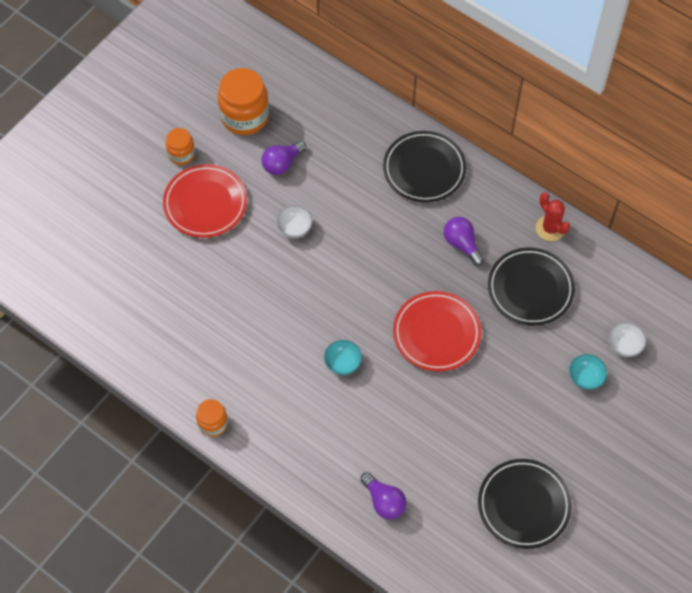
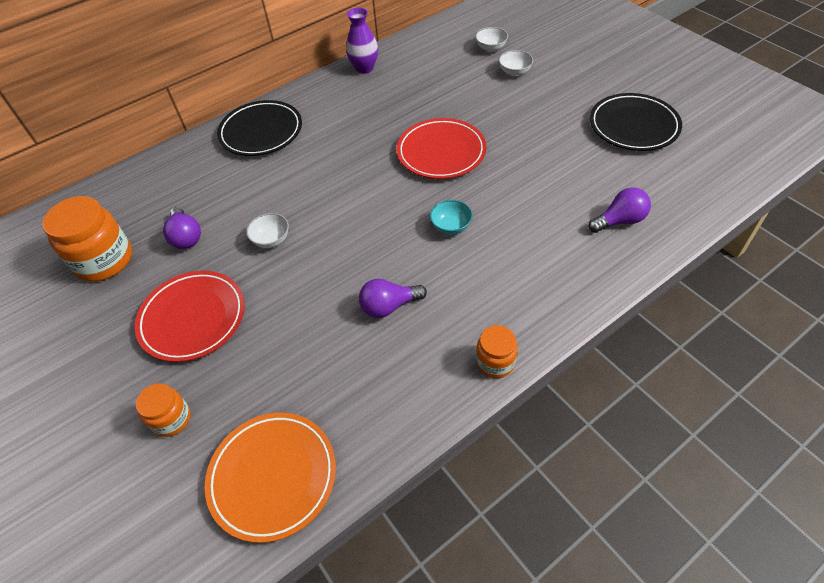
camera: 70 degrees left, 10 degrees down
orange jar [166,128,195,165] -> orange jar moved to [136,383,191,437]
purple light bulb [444,217,484,266] -> purple light bulb moved to [359,279,427,318]
black plate [488,248,575,326] -> none
red cactus [536,193,570,241] -> purple vase [346,8,378,74]
turquoise bowl [569,354,607,390] -> white bowl [499,50,533,76]
none -> orange plate [205,413,336,543]

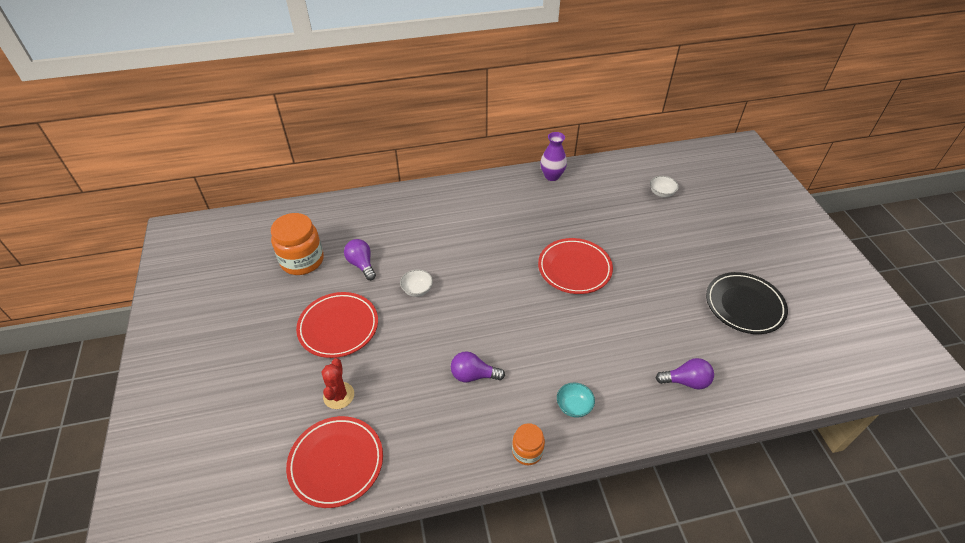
camera: 20 degrees right, 5 degrees down
orange jar [136,383,191,437] -> none
purple light bulb [163,207,201,249] -> purple light bulb turned 150 degrees clockwise [344,239,376,280]
orange plate [205,413,336,543] -> red plate [286,416,383,508]
black plate [217,100,302,156] -> none
turquoise bowl [430,200,473,235] -> turquoise bowl moved to [557,383,595,418]
white bowl [499,50,533,76] -> none
none -> red cactus [321,358,354,409]

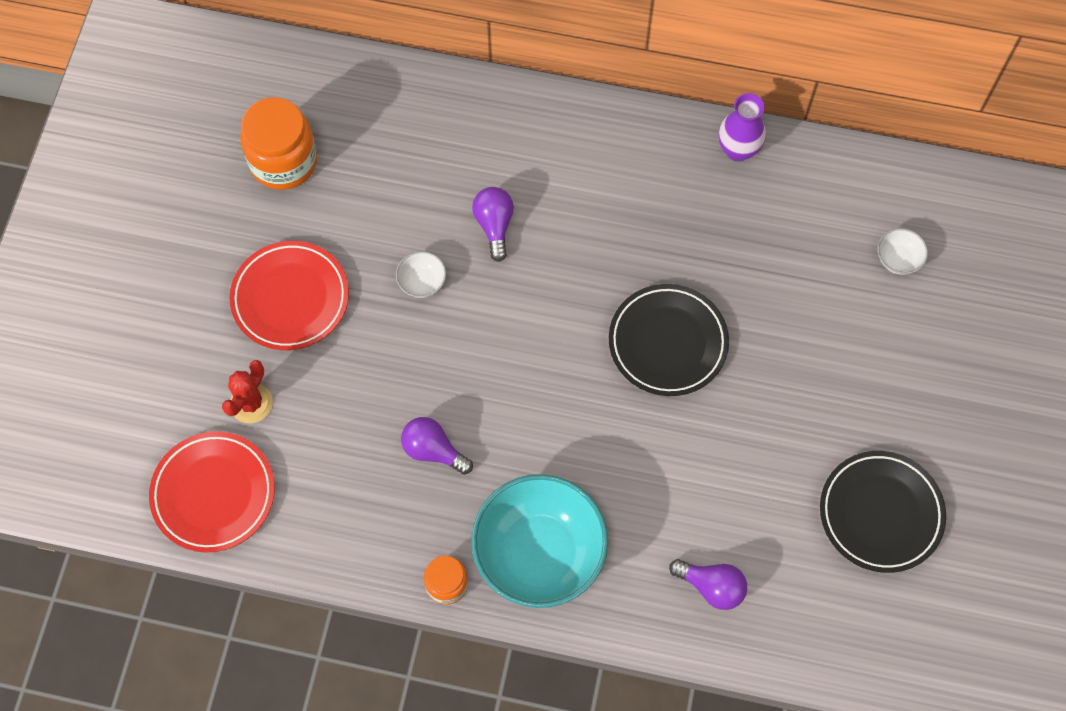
camera: 25 degrees right, 20 degrees up
purple light bulb [344,239,376,280] -> purple light bulb moved to [472,187,514,262]
red plate [538,238,613,294] -> black plate [609,284,729,396]
turquoise bowl [557,383,595,418] -> turquoise bowl [471,474,608,608], size x2.47

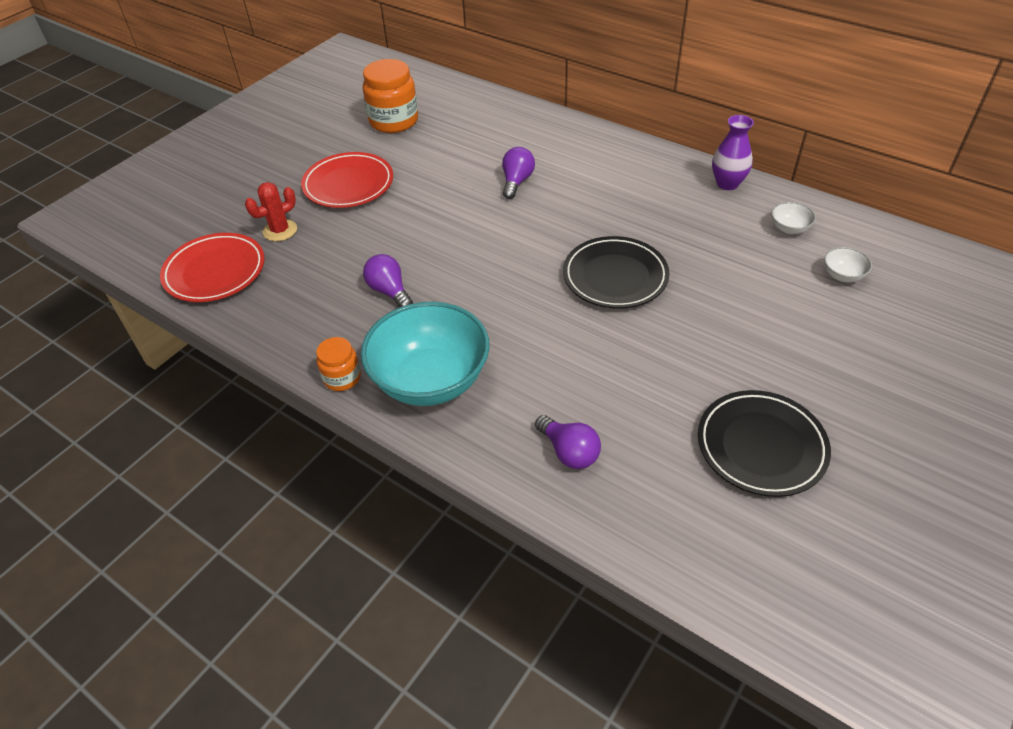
camera: 25 degrees right, 20 degrees down
white bowl [396,251,446,298] -> white bowl moved to [771,202,816,234]

